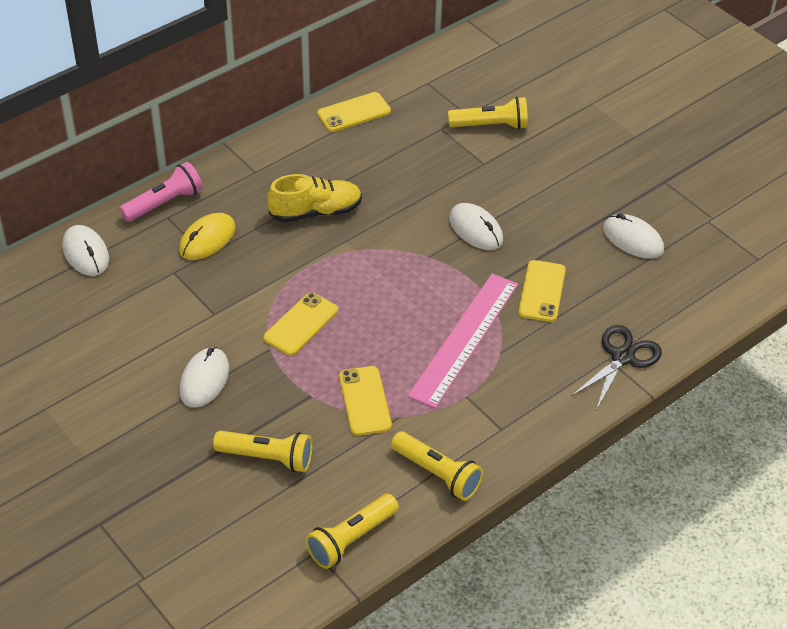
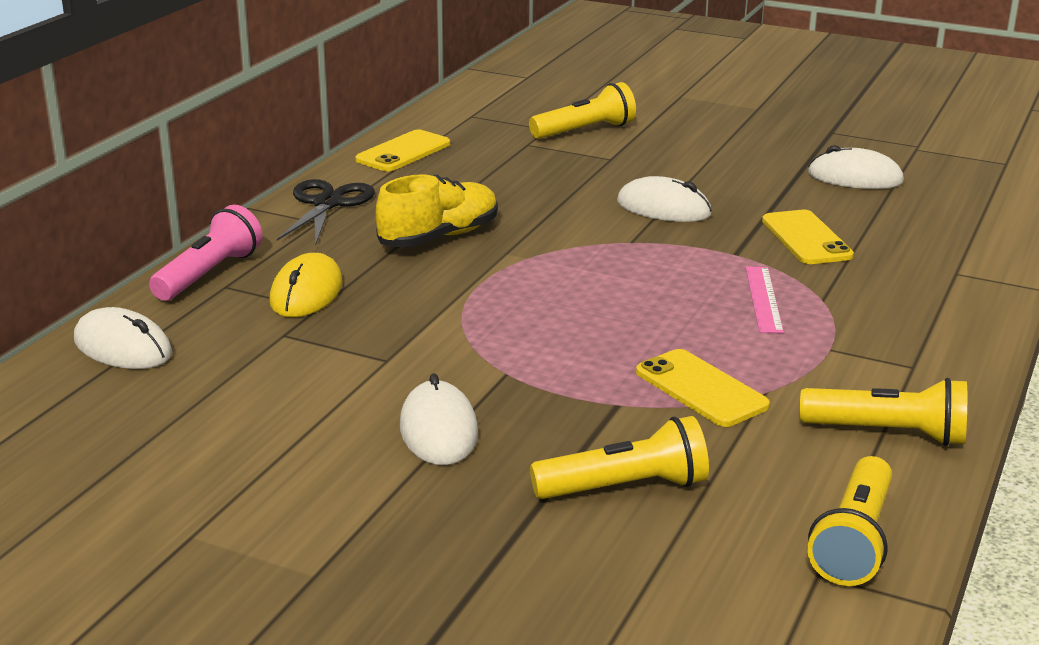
camera: 25 degrees left, 20 degrees down
yellow phone [264,292,338,356] -> none
pink ruler [408,274,518,408] -> pink ruler [746,266,784,333], size x0.50
black scissors [571,325,662,410] -> black scissors moved to [277,179,375,245]

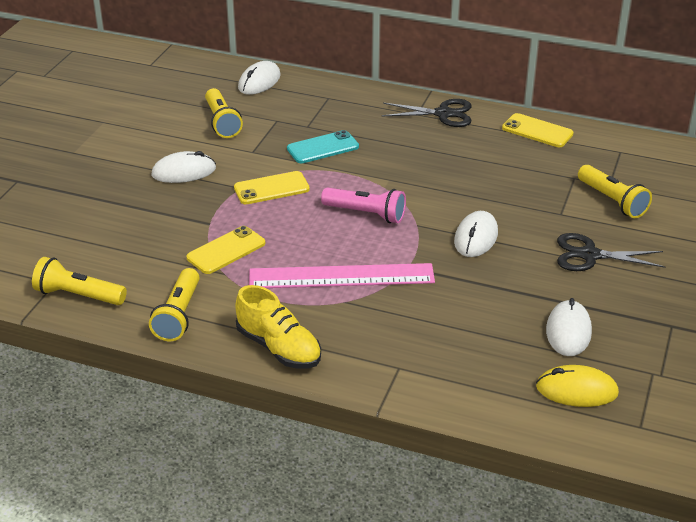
camera: 85 degrees right, 10 degrees up
pink flashlight [149,205,262,301] -> pink flashlight moved to [321,187,406,223]
yellow mouse [269,253,343,317] -> yellow mouse moved to [536,365,619,407]
yellow shoe [376,174,498,247] -> yellow shoe moved to [235,285,321,369]
yellow flashlight [530,416,709,499] -> yellow flashlight moved to [205,88,243,138]
pink ruler [746,266,784,333] -> pink ruler [249,263,435,288], size x2.00
yellow phone [762,210,854,264] -> yellow phone moved to [234,171,310,204]
none -> turquoise phone [287,130,359,164]
none -> black scissors [557,233,665,271]

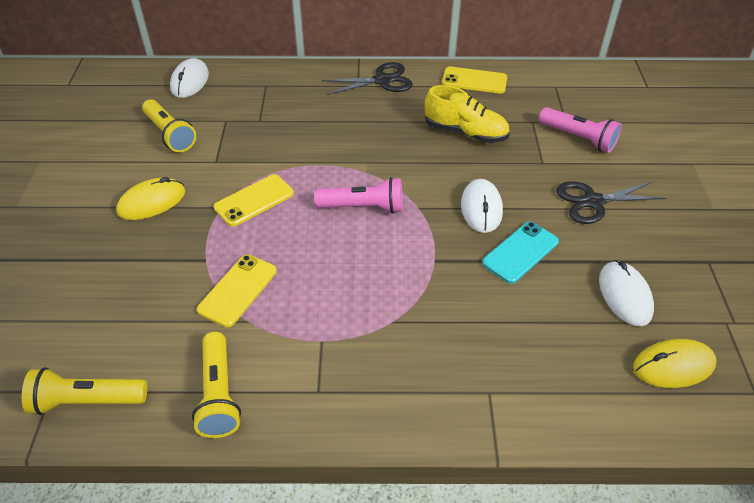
camera: 20 degrees left, 10 degrees up
white mouse [151,151,216,183] -> yellow mouse [116,177,185,220]
yellow shoe [235,285,321,369] -> yellow shoe moved to [425,85,509,143]
pink ruler [249,263,435,288] -> none
turquoise phone [287,130,359,164] -> turquoise phone moved to [482,222,559,284]
yellow flashlight [578,165,652,218] -> pink flashlight [539,107,622,153]

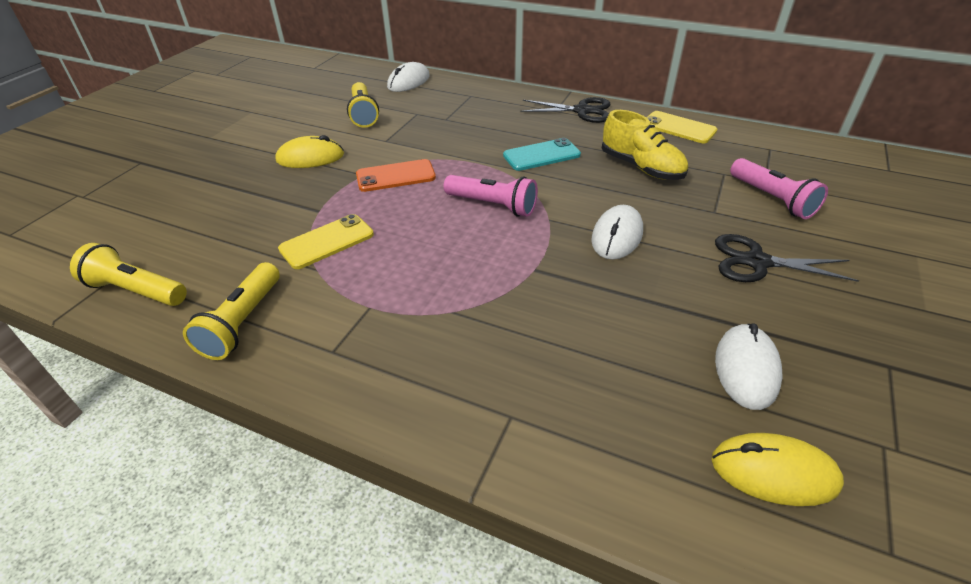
camera: 25 degrees right, 5 degrees down
yellow phone [214,174,294,227] -> orange phone [356,159,436,192]
turquoise phone [482,222,559,284] -> turquoise phone moved to [503,138,581,171]

